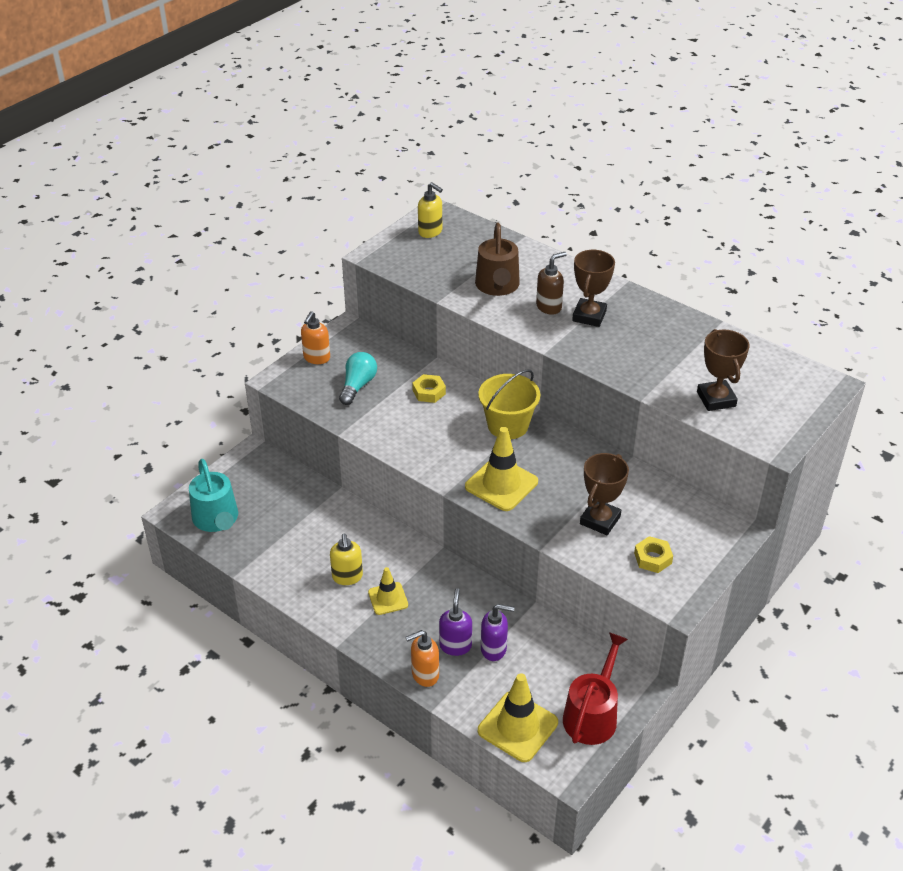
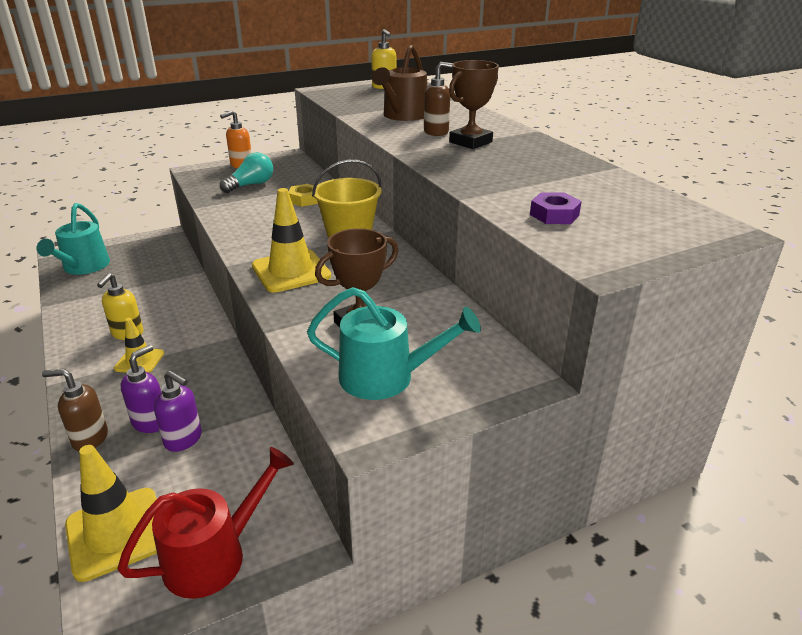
camera: 25 degrees right, 10 degrees down
orange soap dispenser [405,630,439,687] -> brown soap dispenser [42,369,108,451]
yellow nut [634,536,673,573] -> turquoise watering can [307,287,481,400]
brown trophy [697,329,750,411] -> purple nut [530,192,582,224]

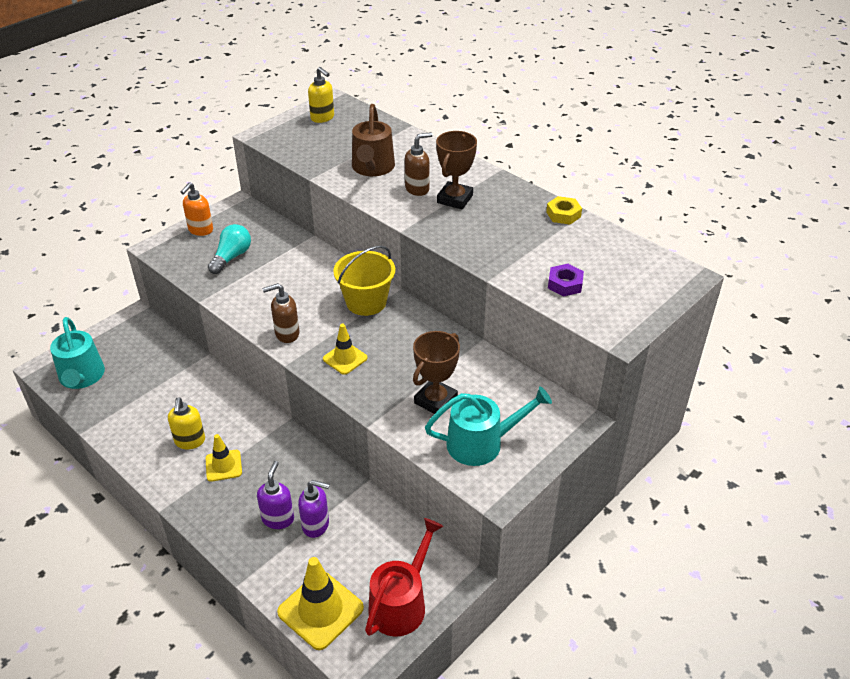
camera: 20 degrees left, 10 degrees up
brown soap dispenser [42,369,108,451] -> brown soap dispenser moved to [262,283,300,343]
yellow traffic cone [252,188,331,293] -> yellow traffic cone [323,324,367,375], size x0.60
yellow nut [288,184,318,207] -> yellow nut moved to [546,196,582,225]

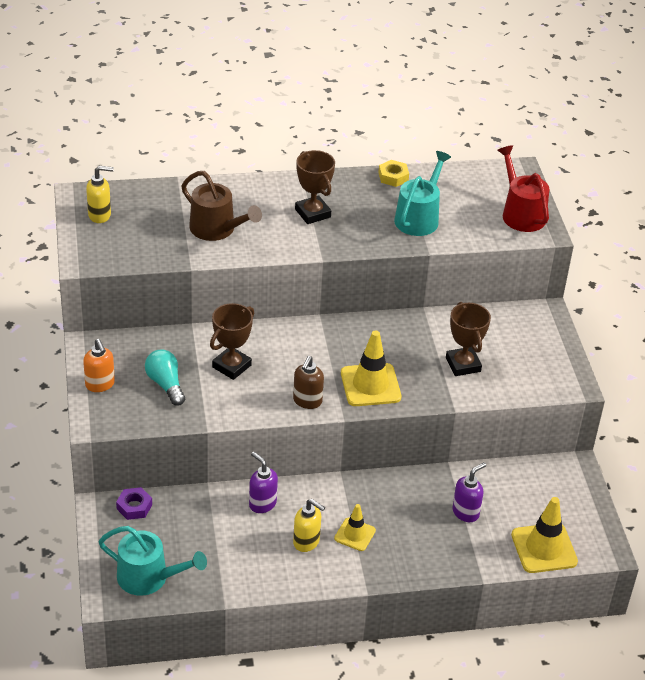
camera: 55 degrees left, 0 degrees up
purple soap dispenser [257,461,294,529] -> purple soap dispenser moved to [249,452,278,513]
yellow traffic cone [323,324,367,375] -> yellow traffic cone [341,330,401,406], size x1.67
yellow bucket [333,246,395,316] -> none
red watering can [365,518,443,636] -> red watering can moved to [497,145,550,232]
brown soap dispenser [405,132,432,196] -> none
turquoise watering can [425,386,552,466] -> turquoise watering can moved to [394,151,451,236]
purple nut [548,264,584,297] -> purple nut moved to [116,487,152,520]
none -> brown trophy [210,303,254,380]

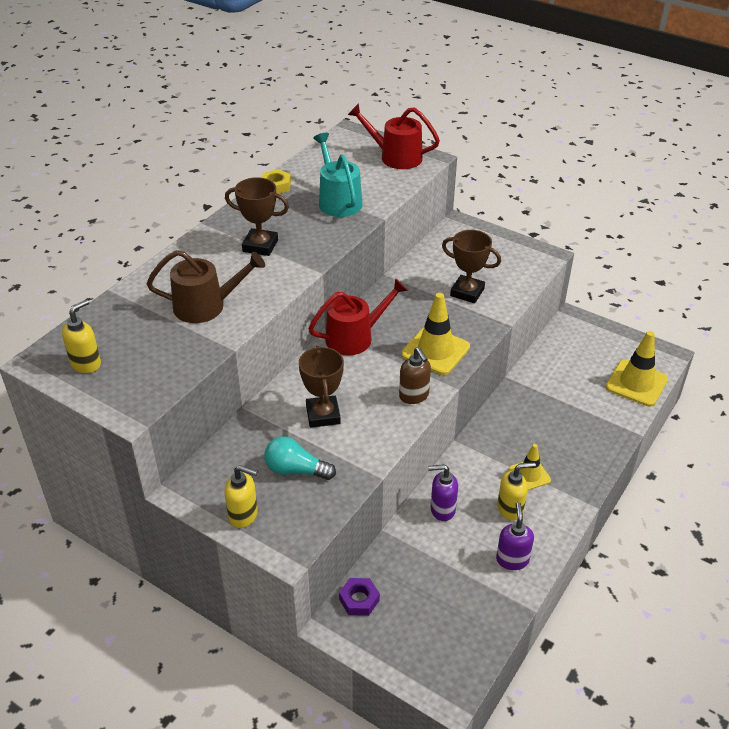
camera: 45 degrees left, 0 degrees up
orange soap dispenser [83,339,115,392] -> yellow soap dispenser [224,465,258,528]
turquoise watering can [98,526,207,596] -> none
purple soap dispenser [452,462,486,522] -> purple soap dispenser moved to [496,502,534,570]
none -> red watering can [308,278,408,356]

